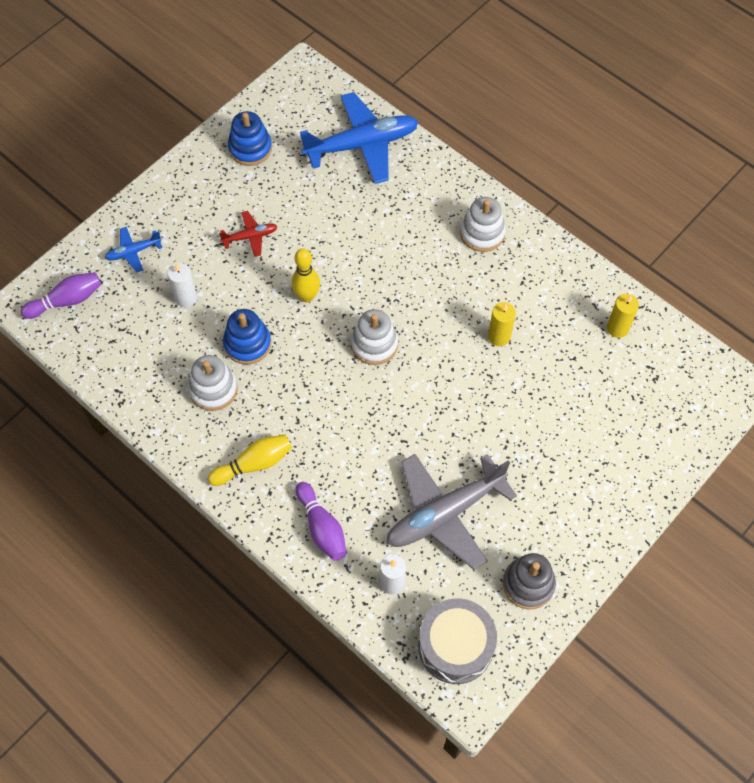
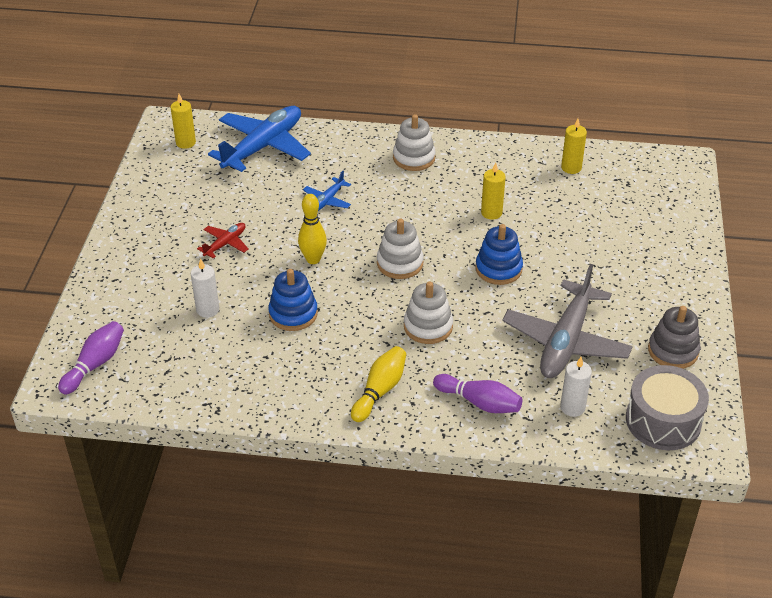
camera: 35 degrees left, 20 degrees down
blue plane [105,227,163,272] -> blue plane moved to [303,171,351,211]
white stacking toy [188,355,238,411] -> white stacking toy moved to [404,281,453,344]
blue stacking toy [228,111,272,166] -> blue stacking toy moved to [475,224,523,285]
none -> yellow candle [170,94,196,149]

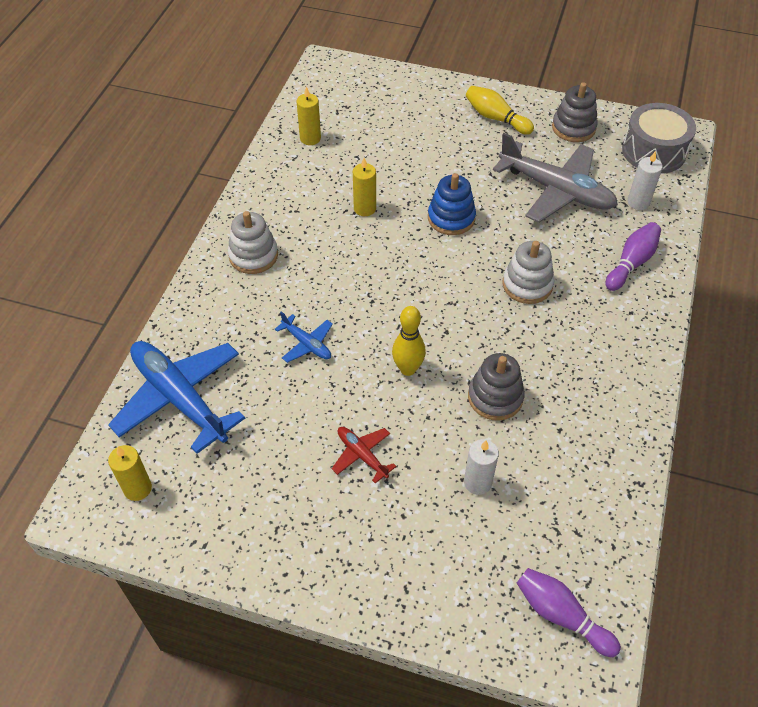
camera: 80 degrees left, 10 degrees up
blue stacking toy [268,269,318,331] -> grey stacking toy [468,353,525,421]
yellow bowling pin [351,346,406,422] -> yellow bowling pin moved to [466,86,534,135]
white stacking toy [377,219,424,279] -> none

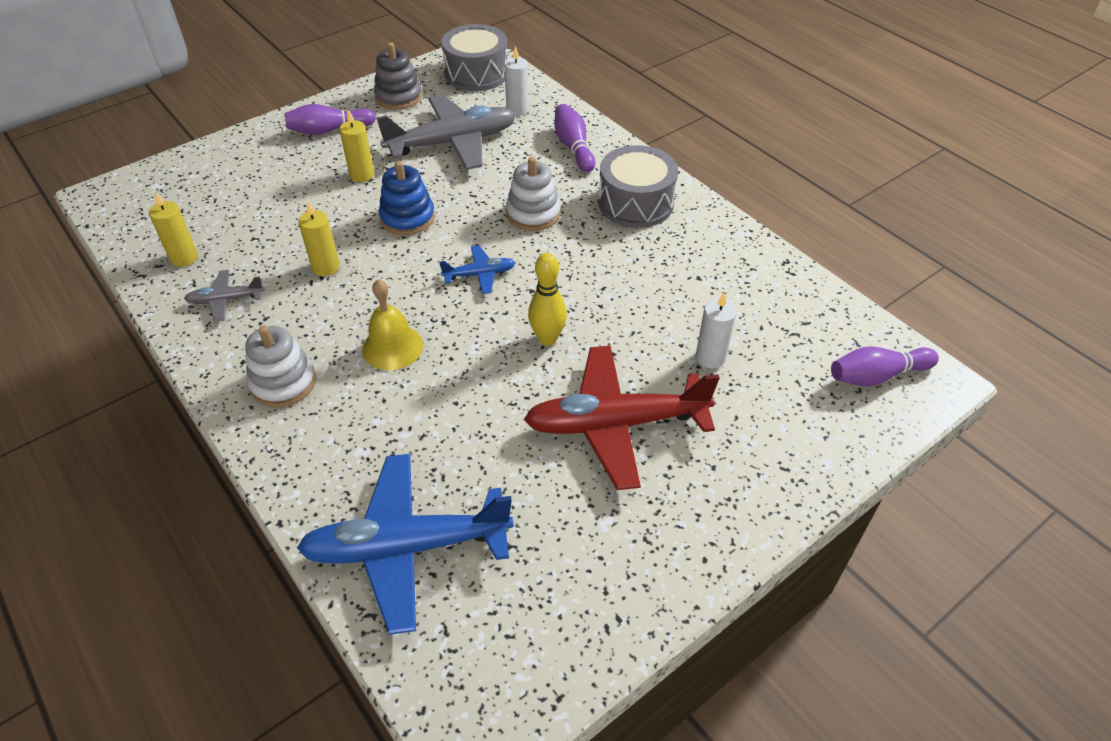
camera: 55 degrees left, 5 degrees down
yellow candle [108,445,152,501] -> yellow candle moved to [339,110,374,182]
blue plane [275,312,333,363] -> blue plane moved to [439,245,515,294]
red plane [332,427,397,483] -> red plane [524,345,720,490], size x2.15
yellow bowling pin [466,86,534,135] -> purple bowling pin [284,104,376,135]
grey stacking toy [468,353,525,421] -> none
none -> grey plane [184,270,265,322]
none -> yellow bell [362,279,423,370]
none -> grey drum [598,145,678,228]

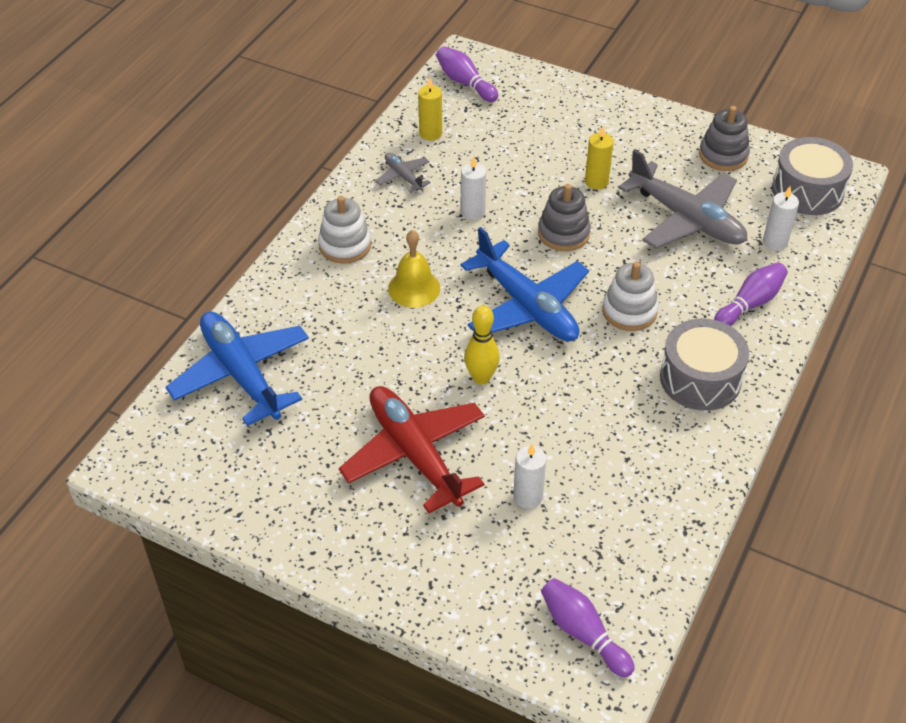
camera: 65 degrees right, 0 degrees up
purple bowling pin [284,104,376,135] -> purple bowling pin moved to [436,46,498,102]
yellow candle [298,202,340,276] -> white candle [461,157,486,220]
blue stacking toy [379,161,435,235] -> grey stacking toy [538,184,591,251]
blue plane [439,245,515,294] -> blue plane [460,227,589,341], size x2.15

